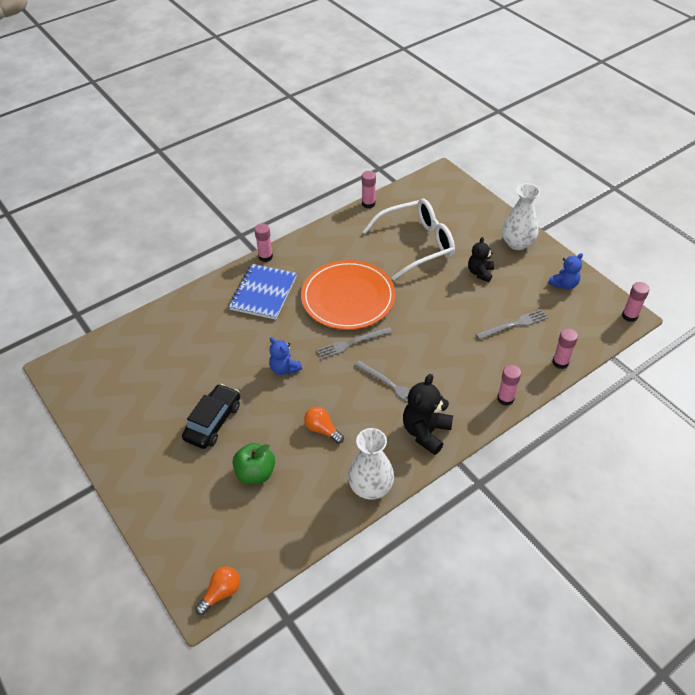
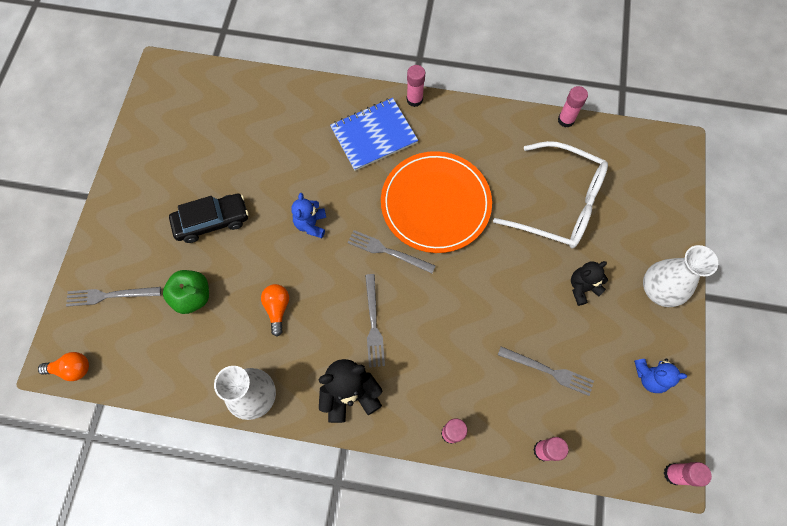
camera: 45 degrees right, 20 degrees up
none -> grey fork [66,287,161,307]

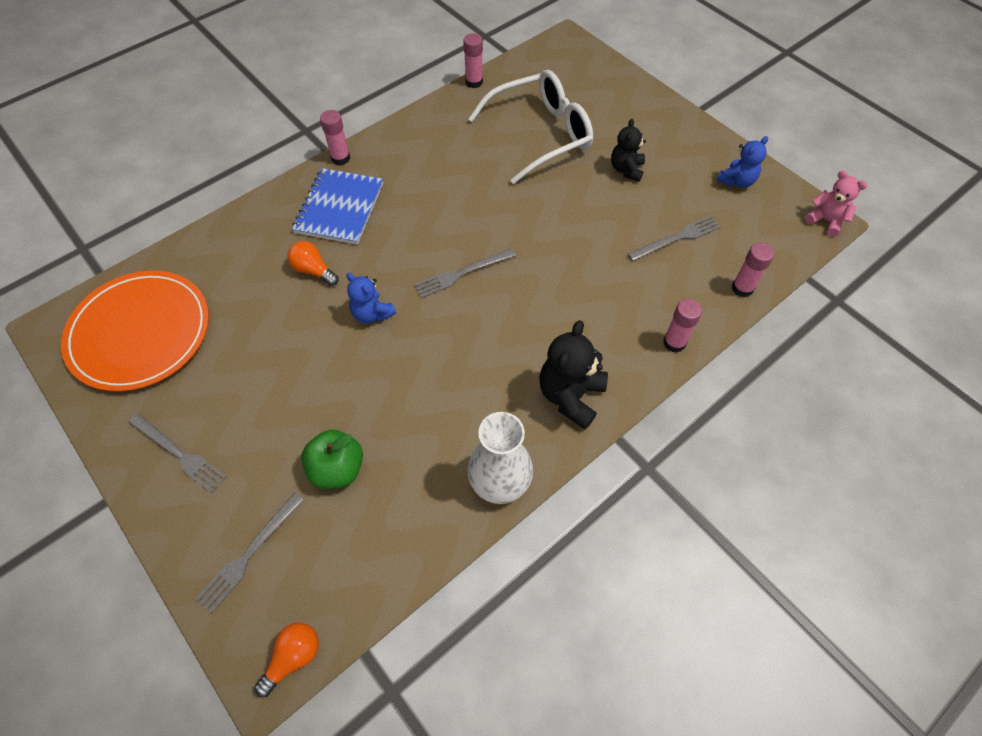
camera: 50 degrees left, 10 degrees down
black car [169,194,249,243] -> none
orange light bulb [261,284,289,336] -> orange light bulb moved to [287,241,339,286]
grey fork [365,274,385,367] -> grey fork moved to [128,413,226,493]
orange plate [381,151,492,253] -> orange plate moved to [61,271,209,392]
white vase [643,245,718,307] -> none
pink glue stick [664,462,712,487] -> pink teddy bear [805,171,867,237]

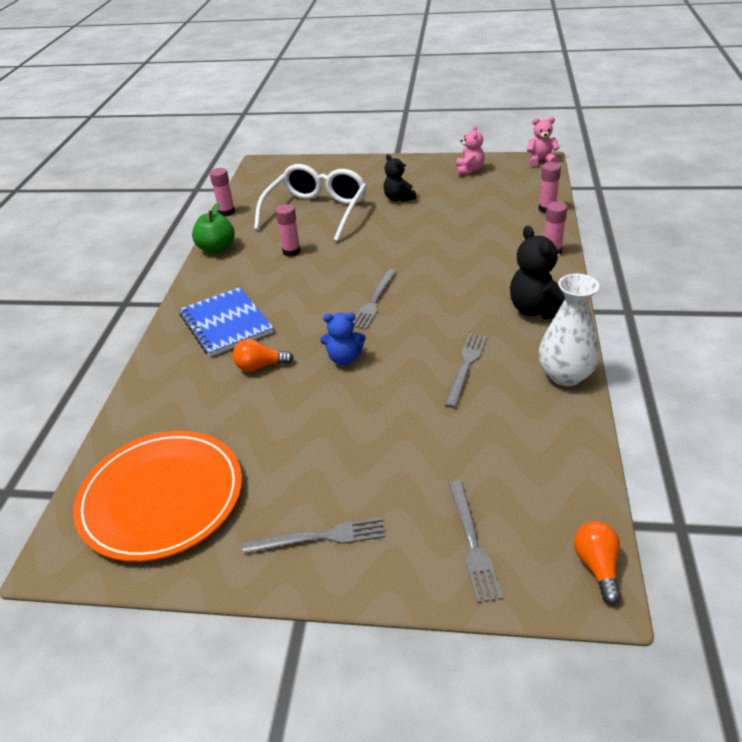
camera: 40 degrees left, 20 degrees down
green apple [301,430,363,489] -> green apple moved to [192,203,235,254]
pink glue stick [320,110,350,165] -> pink glue stick moved to [276,204,301,257]
grey fork [628,215,721,261] -> grey fork moved to [445,333,487,408]
blue teddy bear [717,136,768,188] -> pink teddy bear [456,125,485,175]

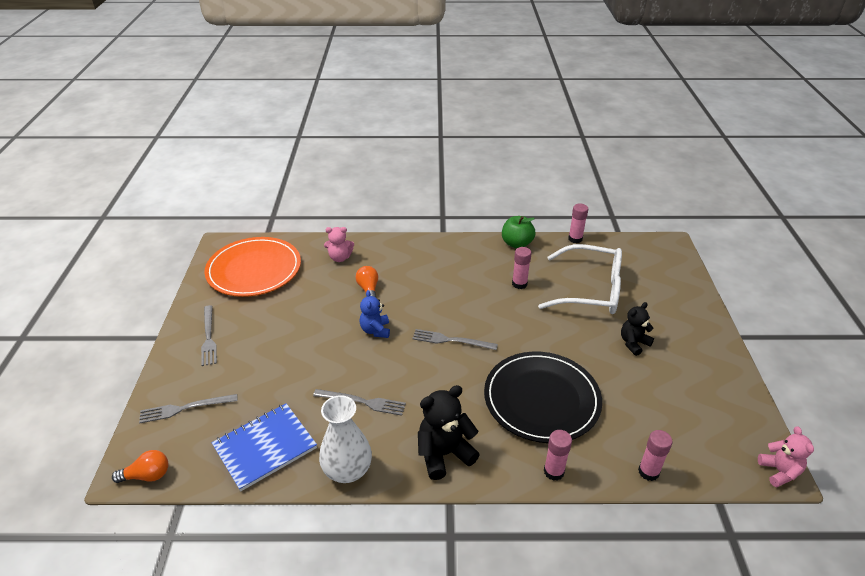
camera: 80 degrees right, 0 degrees up
blue notebook [179,287,273,357] -> blue notebook moved to [211,403,317,491]
pink teddy bear [456,125,485,175] -> pink teddy bear moved to [324,227,354,262]
none -> black plate [484,352,602,443]

